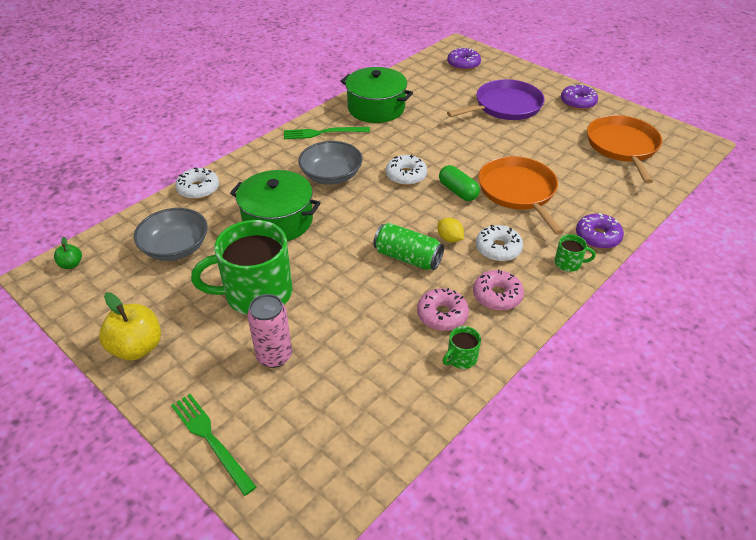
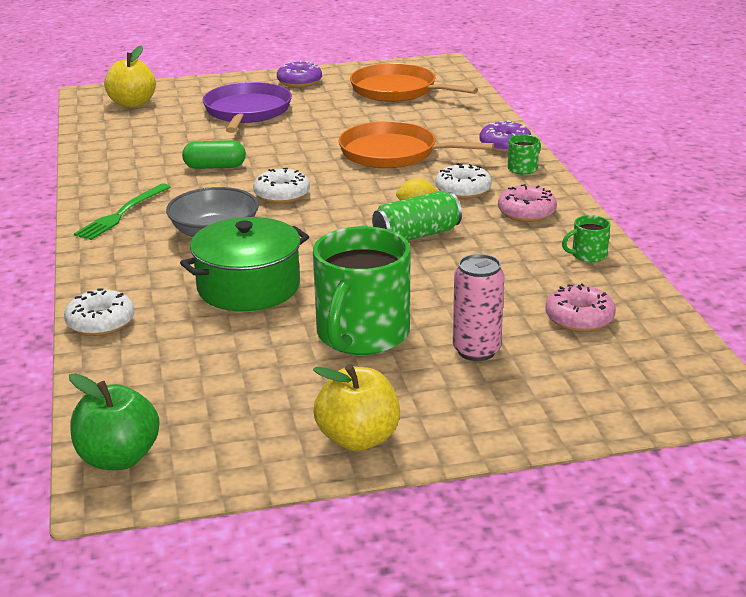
camera: 55 degrees left, 15 degrees down
green apple [54,237,82,269] -> green apple [69,373,160,470], size x1.98
grey bowl [134,208,208,261] -> none
green fork [171,394,256,496] -> none
green pot [341,67,413,123] -> none
pink donut [417,288,469,331] -> pink donut moved to [546,283,616,332]
green capsule [439,165,480,201] -> green capsule moved to [182,140,246,169]
green mug [443,326,481,369] -> green mug turned 75 degrees clockwise [562,215,611,262]
purple donut [447,47,481,71] -> yellow apple [104,46,156,108]

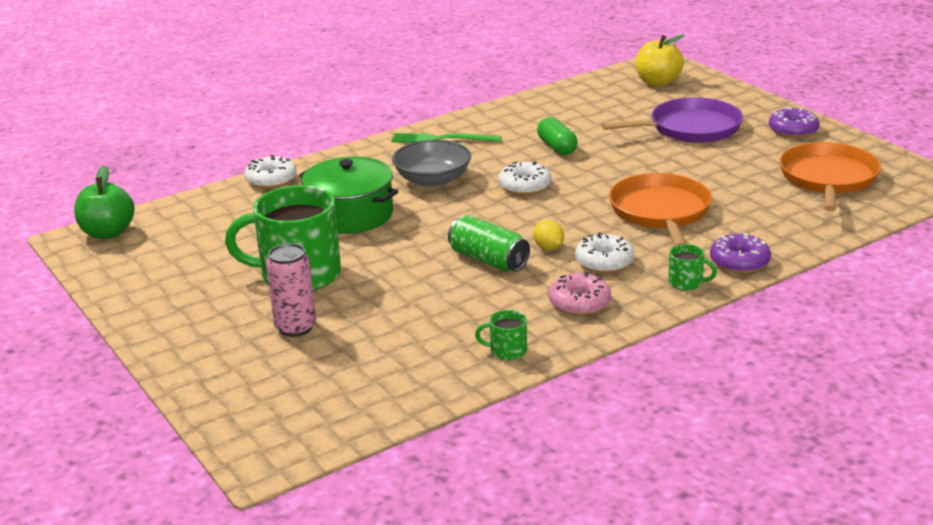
camera: 70 degrees right, 0 degrees up
yellow apple [313,364,400,451] -> none
pink donut [546,283,616,332] -> none
green mug [562,215,611,262] -> green mug turned 45 degrees counterclockwise [475,310,527,360]

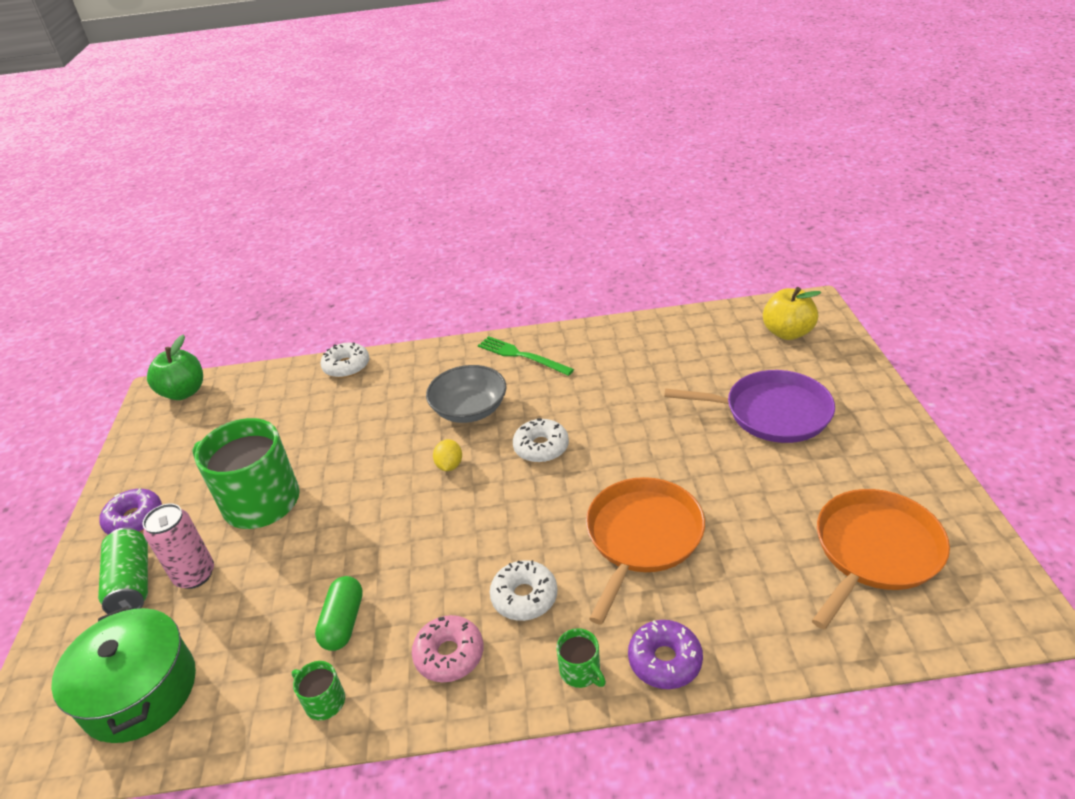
camera: 30 degrees right, 10 degrees up
green pot [299,157,398,234] -> green pot moved to [51,606,196,743]
green can [448,215,530,272] -> green can moved to [98,528,148,614]
yellow lemon [533,220,564,250] -> yellow lemon moved to [433,439,462,471]
green capsule [537,117,578,155] -> green capsule moved to [315,576,363,651]
purple donut [769,107,820,138] -> purple donut moved to [99,488,162,535]

